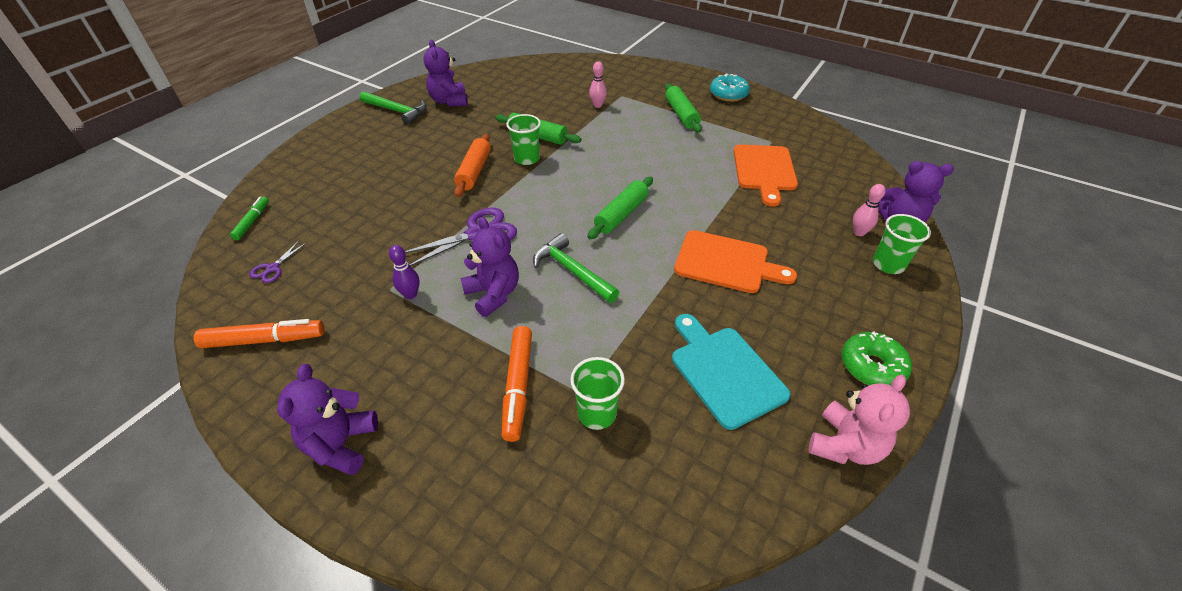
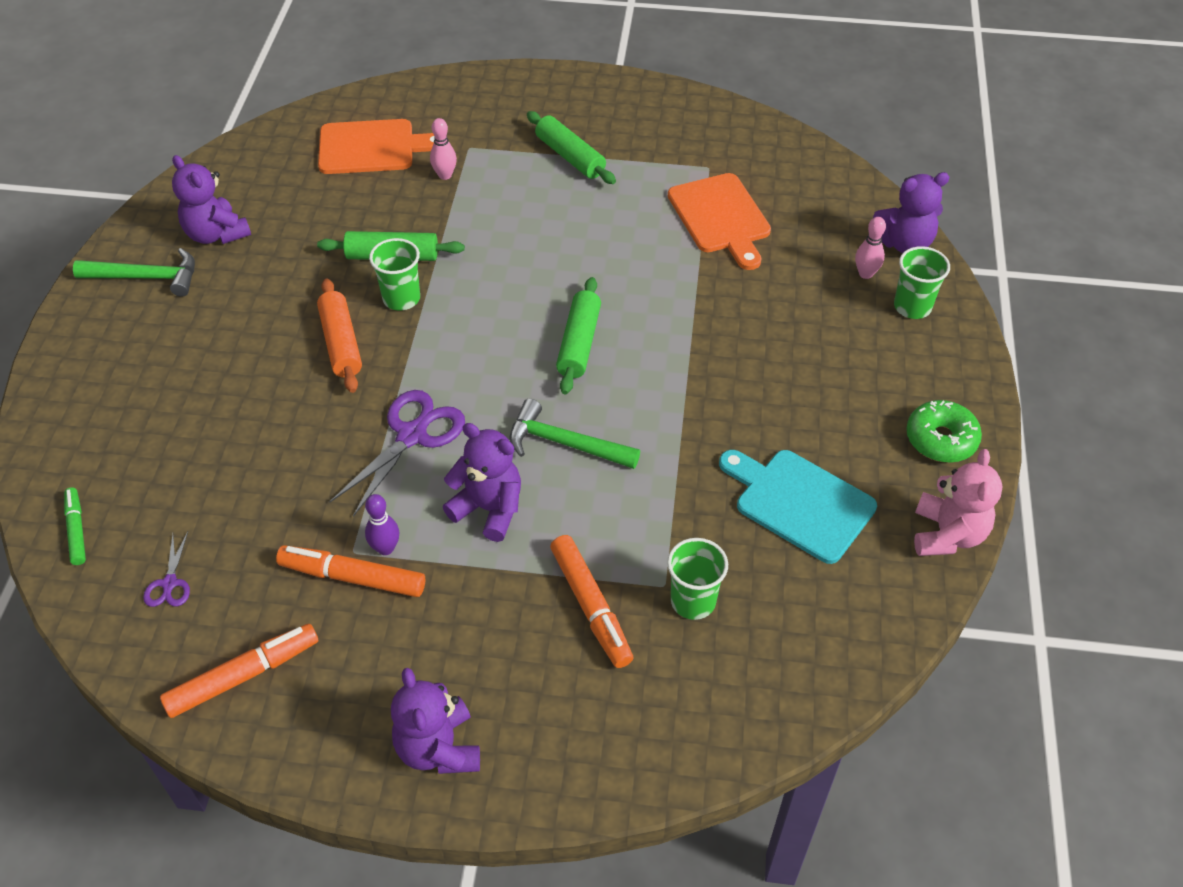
camera: 25 degrees left, 5 degrees up
orange cutting board [674,230,797,293] -> orange cutting board moved to [318,119,435,174]
turquoise donut [710,73,750,102] -> none
none -> orange marker [276,545,425,597]

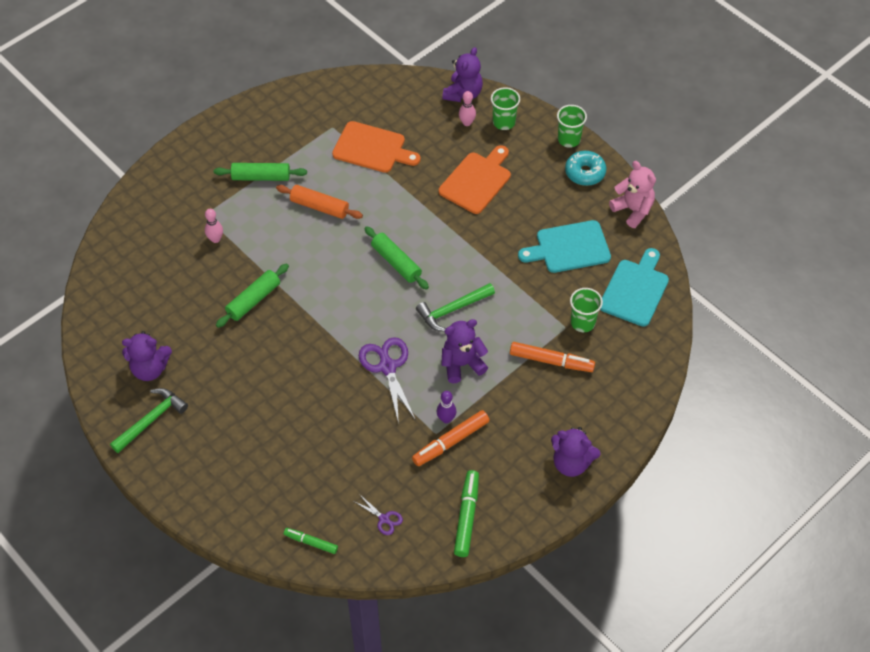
camera: 50 degrees left, 5 degrees up
orange marker [160,624,318,718] -> green marker [454,470,479,557]
orange rolling pin [317,278,362,393] -> orange rolling pin moved to [276,185,363,219]
orange cutting board [318,119,435,174] -> orange cutting board moved to [439,145,511,214]
green cup [369,238,420,311] -> green cup moved to [557,105,587,148]
green donut [906,400,982,463] -> turquoise donut [565,151,606,186]
none -> turquoise cutting board [600,248,669,327]

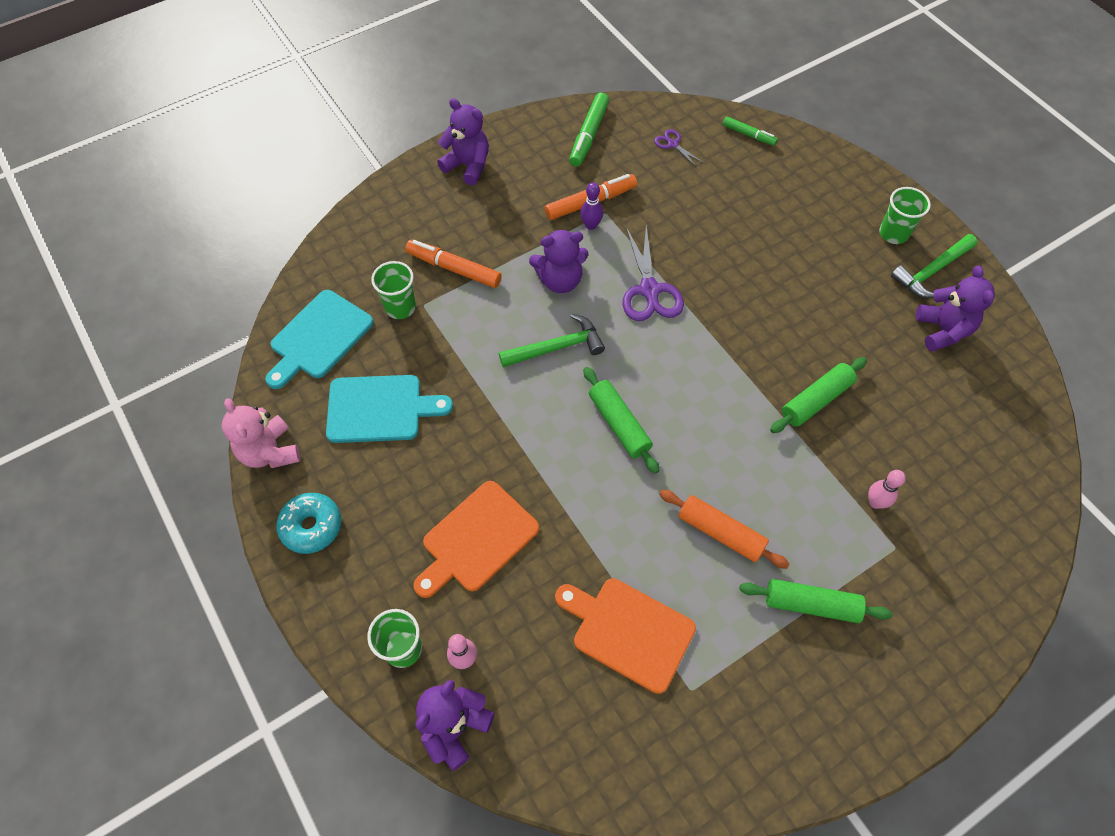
camera: 170 degrees left, 5 degrees up
purple teddy bear [122,331,172,381] -> purple teddy bear turned 75 degrees clockwise [916,266,995,352]
green cup [557,105,587,148] -> green cup moved to [879,187,931,244]

